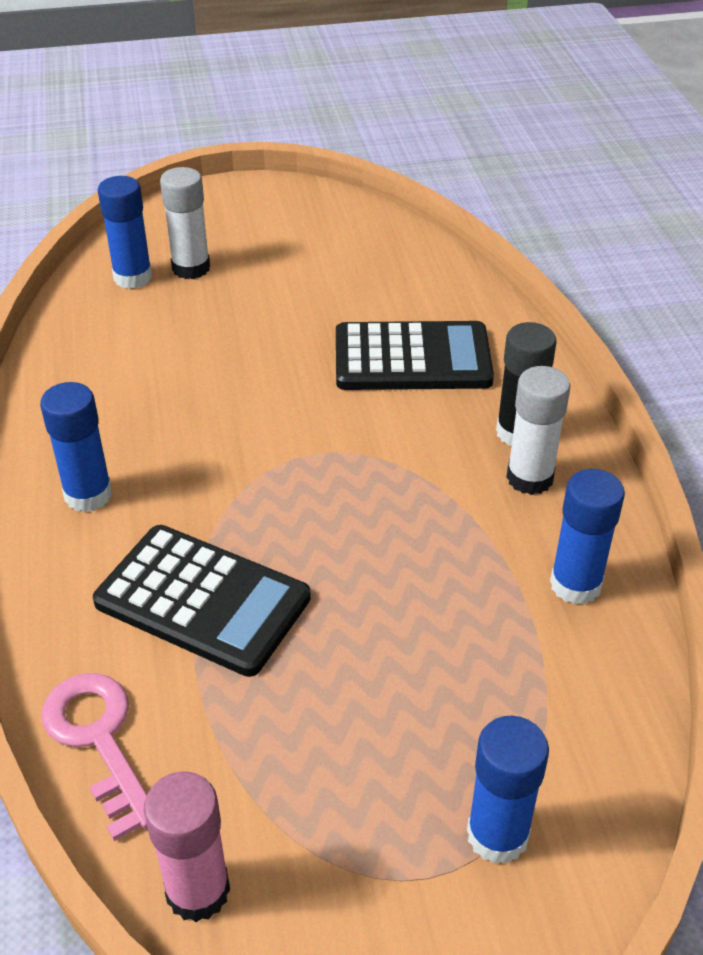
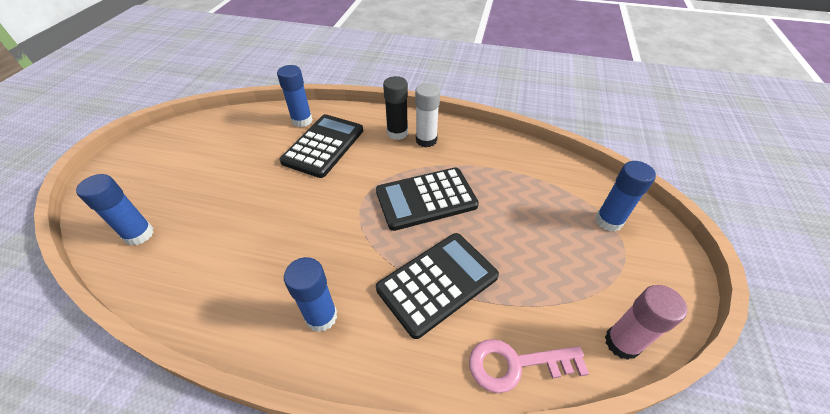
camera: 65 degrees left, 5 degrees up
white glue stick [160,167,210,279] -> none
blue glue stick [550,469,625,605] -> blue glue stick moved to [277,65,313,127]
none -> black calculator [376,167,479,231]

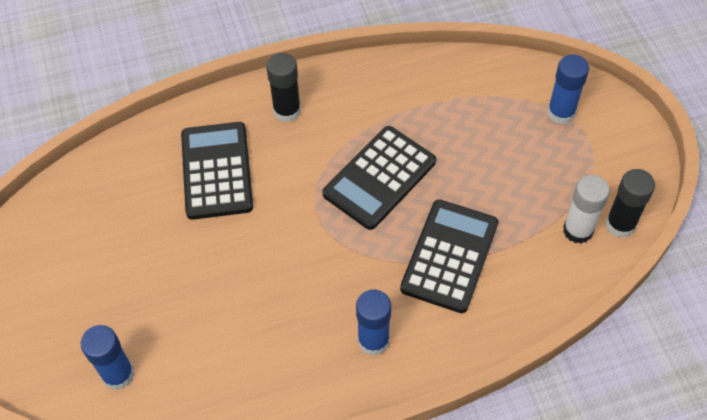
camera: 30 degrees left, 10 degrees up
blue glue stick [277,65,313,127] -> none
white glue stick [415,83,440,147] -> white glue stick moved to [563,175,610,244]
pink key [469,339,589,393] -> none
pink glue stick [605,285,687,360] -> black glue stick [606,169,655,238]

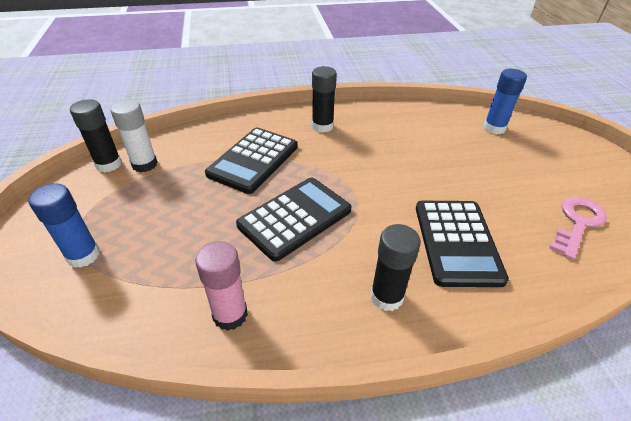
camera: 175 degrees left, 15 degrees down
blue glue stick [356,290,391,356] -> black glue stick [312,66,337,133]
none -> pink glue stick [195,241,248,331]
none -> pink key [549,197,607,260]

